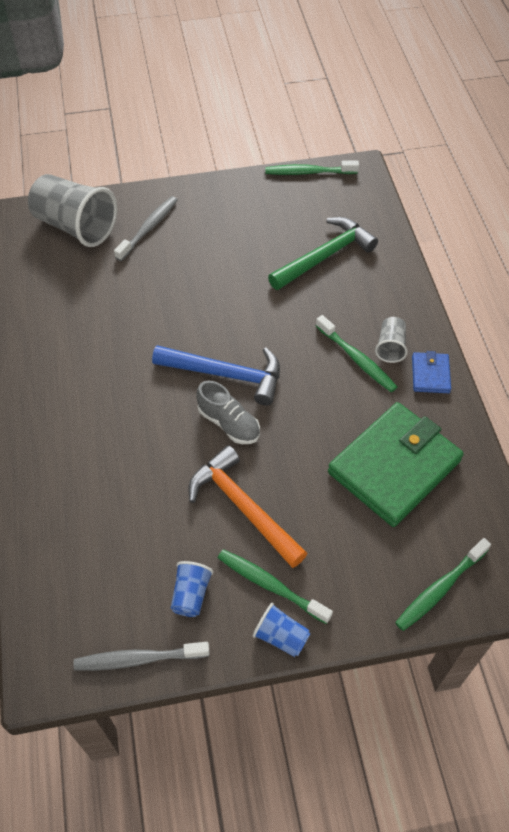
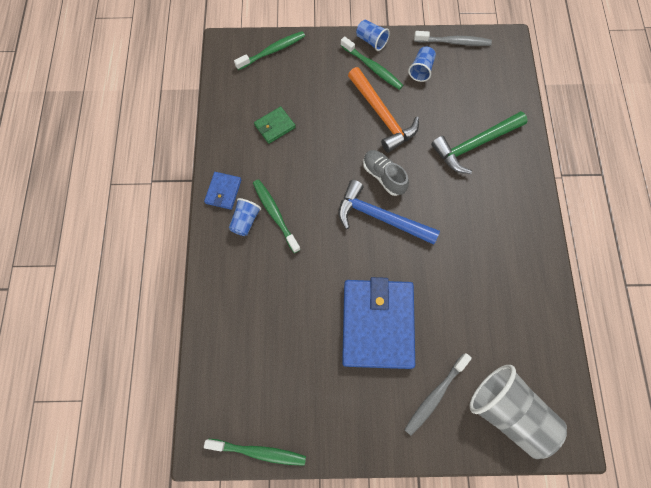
camera: 170 degrees left, 15 degrees up
green hammer [268,217,378,290] -> green hammer moved to [431,111,528,174]
green wallet [328,402,464,527] -> green wallet [254,106,296,144], size x0.44
grey cup [375,317,408,363] -> blue cup [229,198,261,236]
none -> blue wallet [342,277,415,369]

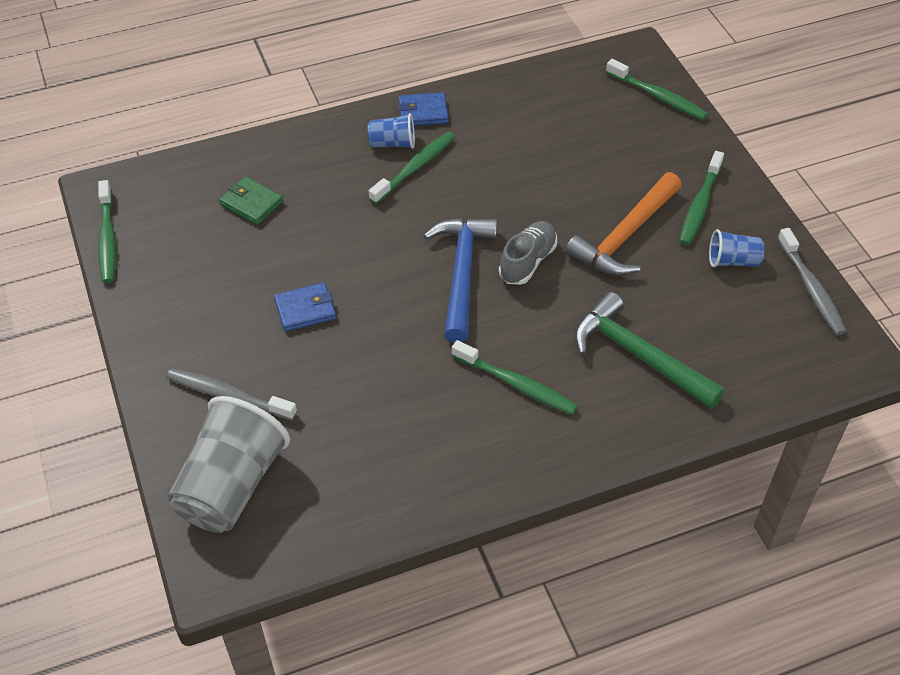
camera: 70 degrees right, 20 degrees down
green wallet [254,106,296,144] -> green wallet moved to [219,176,283,225]
blue wallet [342,277,415,369] -> blue wallet [274,283,336,331], size x0.44
blue cup [356,19,390,51] -> none
none -> green toothbrush [452,340,578,415]

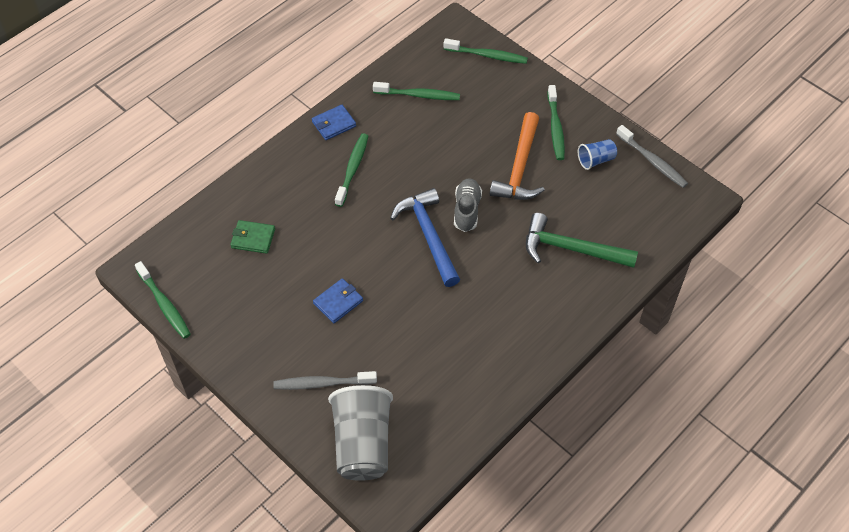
camera: 25 degrees left, 5 degrees up
blue cup [368,113,415,149] -> none
green toothbrush [452,340,578,415] -> green toothbrush moved to [373,82,460,100]

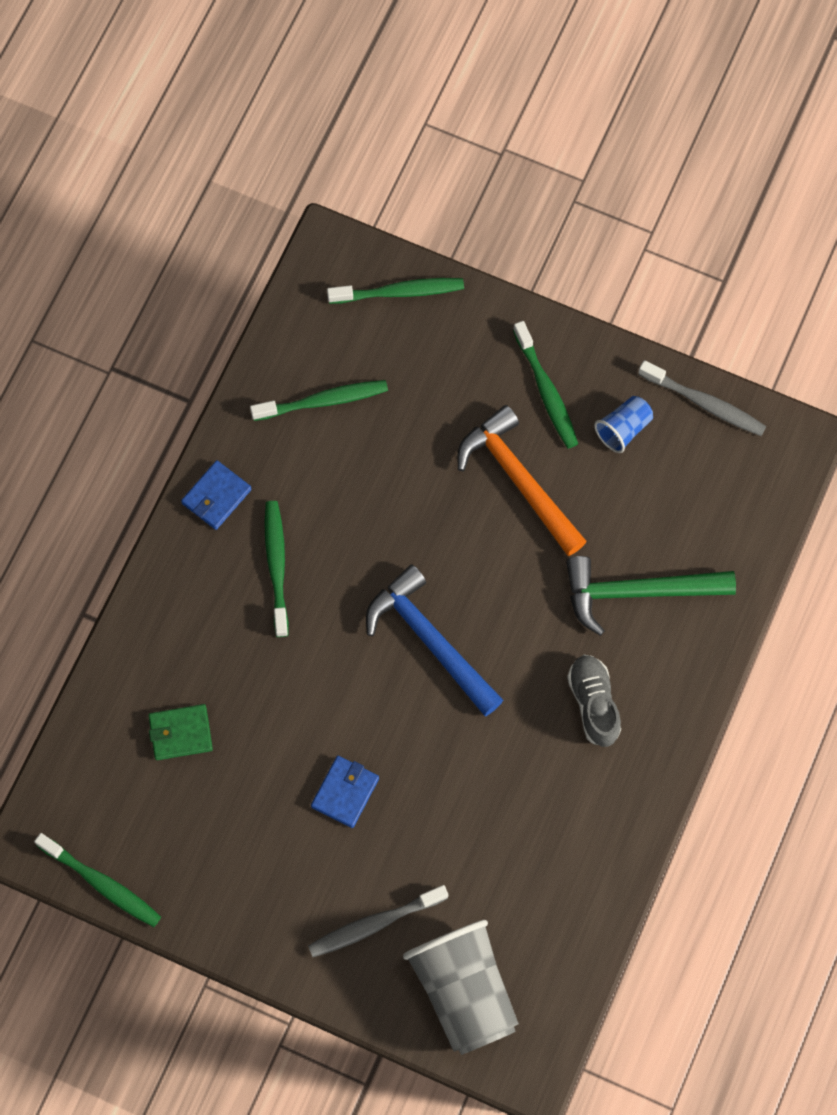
camera: 20 degrees left, 15 degrees up
grey shoe [454,178,482,232] -> grey shoe moved to [567,655,621,747]
orange hammer [490,112,545,200] -> orange hammer turned 150 degrees clockwise [457,405,587,556]

